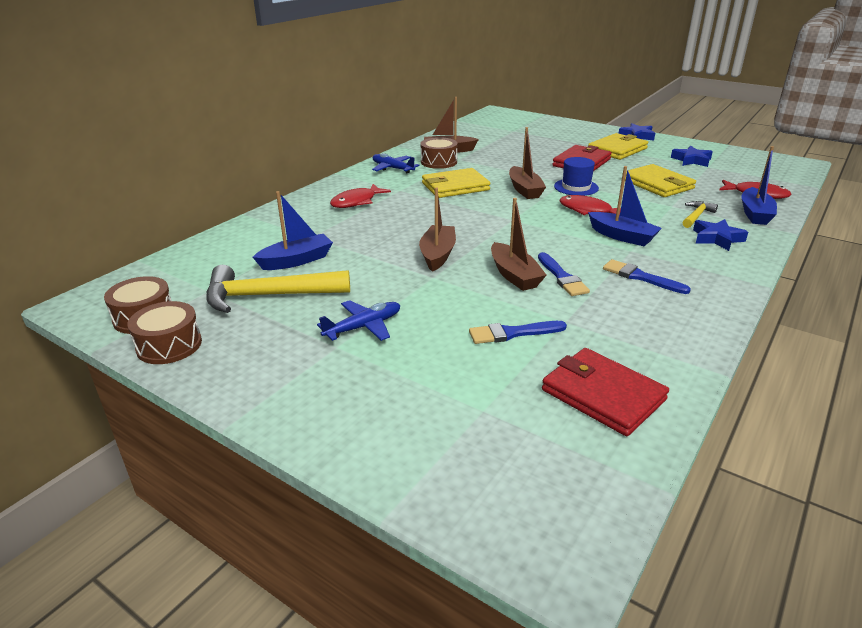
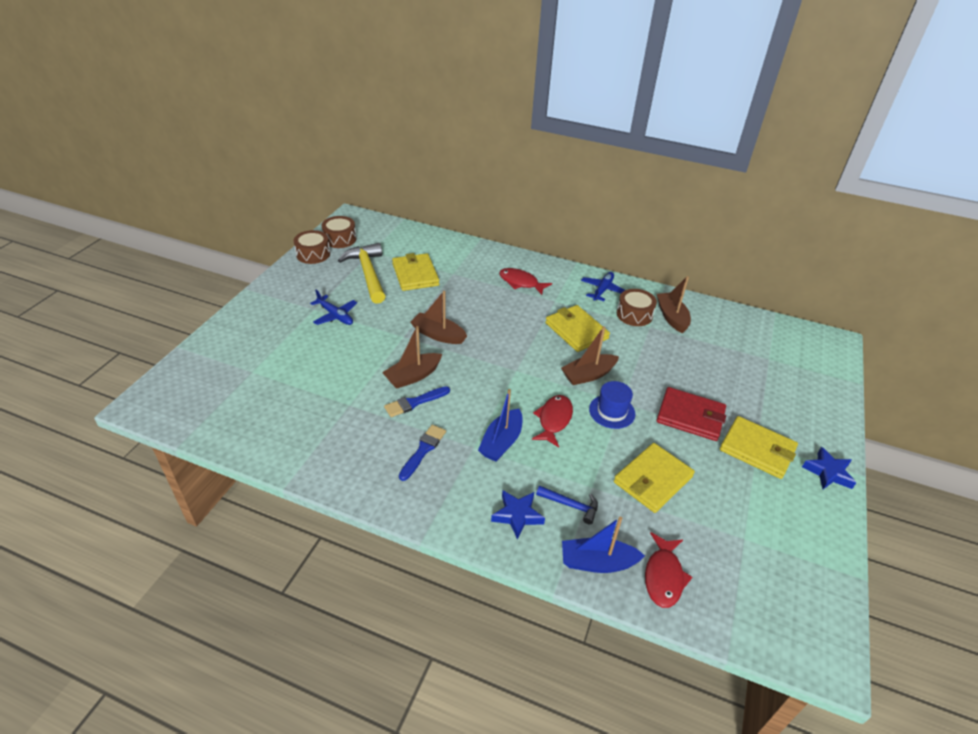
camera: 75 degrees right, 10 degrees up
blue boat [253,191,333,270] -> yellow wallet [392,253,439,291]
brown boat [419,187,456,272] -> brown boat turned 150 degrees counterclockwise [410,290,467,344]
blue brush [469,321,567,344] -> none
red wallet [542,348,669,436] -> none
blue star [671,146,713,167] -> none
yellow hammer [682,201,718,228] -> blue hammer [536,486,598,525]

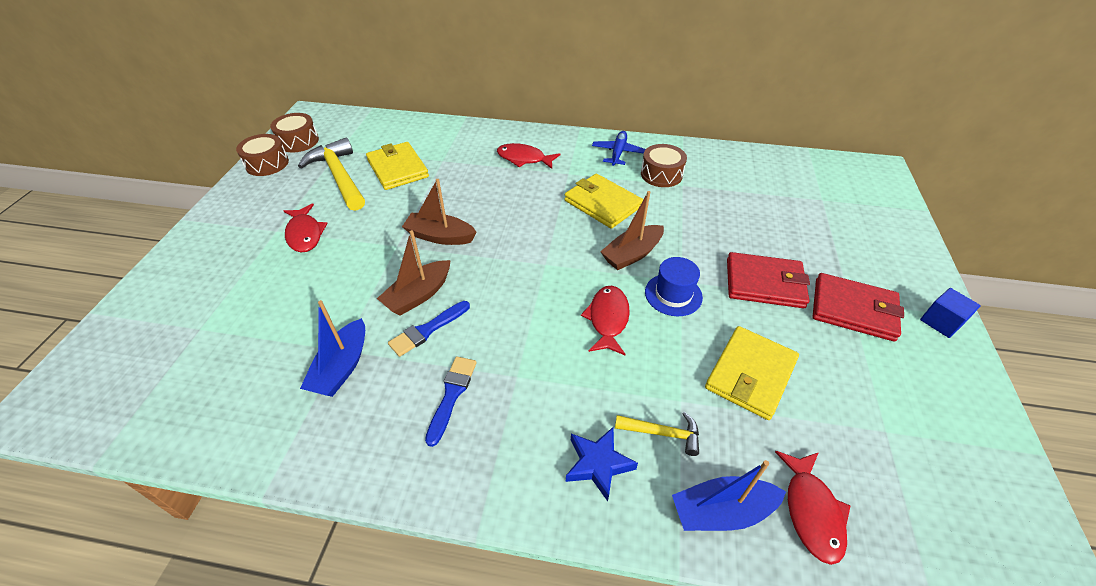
camera: 10 degrees left, 5 degrees up
blue plane [310,290,357,325] -> red fish [284,204,328,252]
blue boat [478,389,523,462] -> blue boat moved to [300,300,365,397]
blue hammer [536,486,598,525] -> yellow hammer [615,412,699,456]
brown boat [657,276,691,333] -> none
yellow wallet [720,416,798,479] -> red wallet [812,273,904,342]
blue star [802,447,856,489] -> blue cube [920,288,981,338]

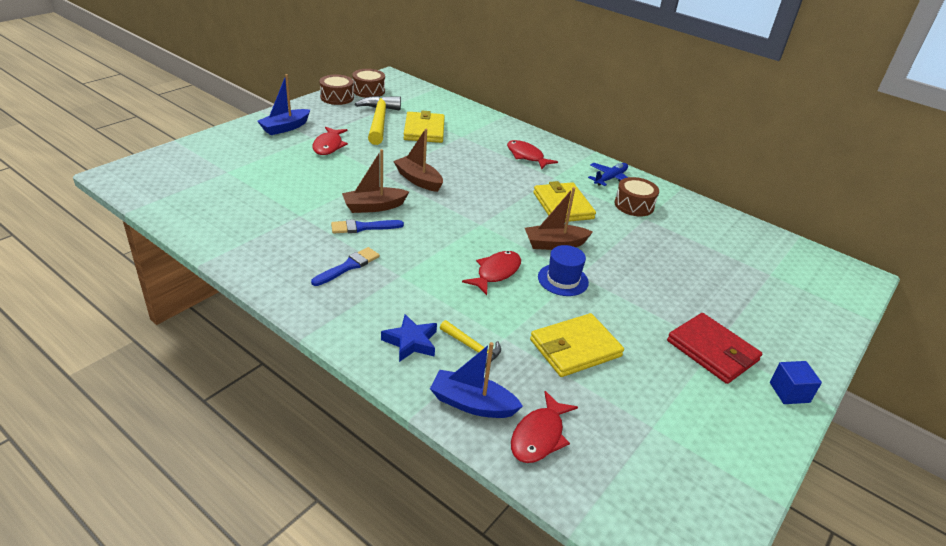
camera: 25 degrees right, 10 degrees down
blue boat [300,300,365,397] -> blue boat moved to [257,74,310,135]
red wallet [727,252,810,308] -> none

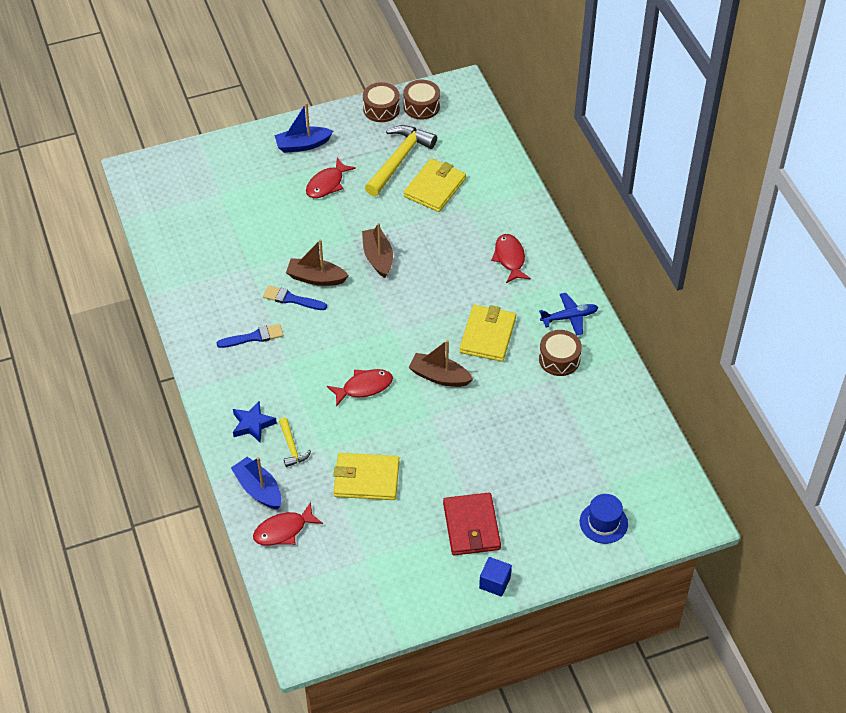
camera: 35 degrees right, 15 degrees up
blue hat [538,245,589,296] -> blue hat moved to [580,494,628,544]

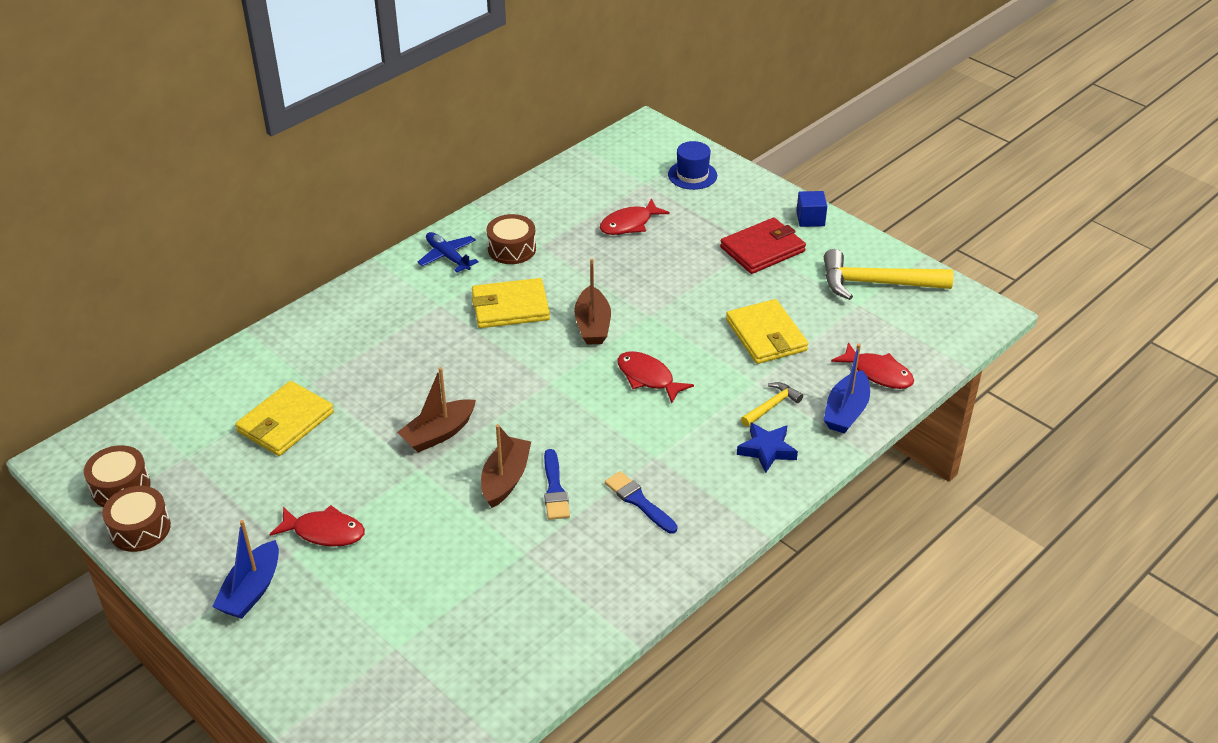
camera: 115 degrees left, 10 degrees down
blue boat [274,103,333,153] -> blue boat turned 60 degrees clockwise [212,520,279,619]
brown boat [286,239,349,286] -> brown boat turned 150 degrees counterclockwise [481,424,531,508]
yellow hammer [365,125,437,196] -> yellow hammer moved to [824,249,953,300]
yellow wallet [404,158,466,212] -> yellow wallet turned 60 degrees counterclockwise [235,381,334,456]
red fish [491,234,531,283] -> red fish moved to [600,198,670,235]

